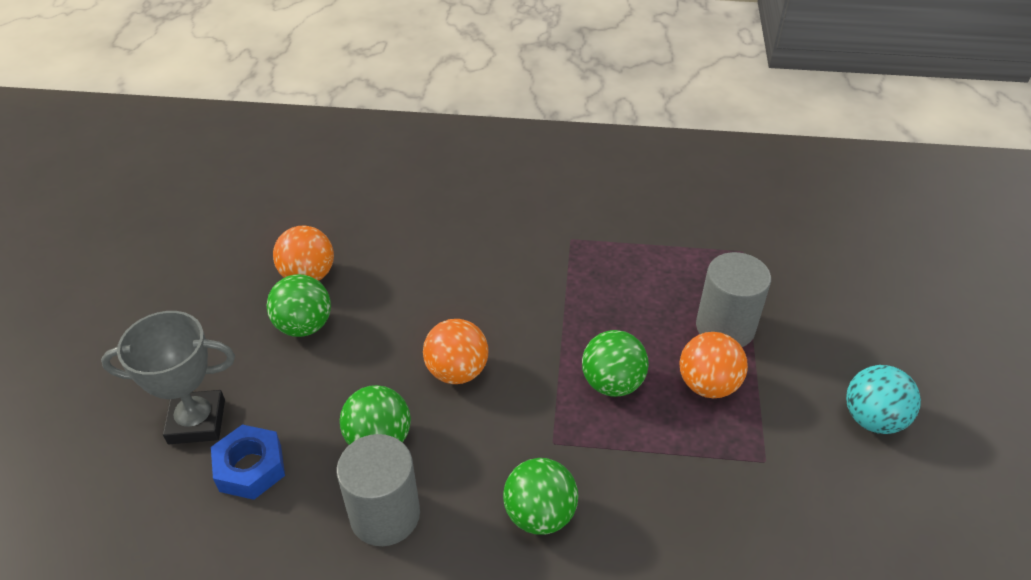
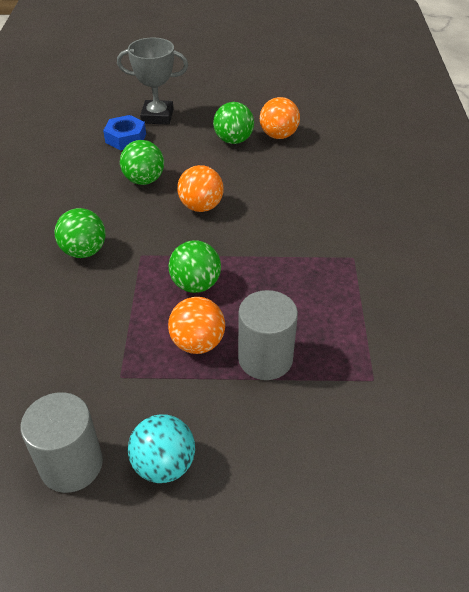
camera: 85 degrees right, 0 degrees up
grey trophy [101,311,235,444] -> grey trophy turned 75 degrees counterclockwise [117,37,188,125]
grey cylinder [337,434,420,546] -> grey cylinder moved to [20,392,103,493]

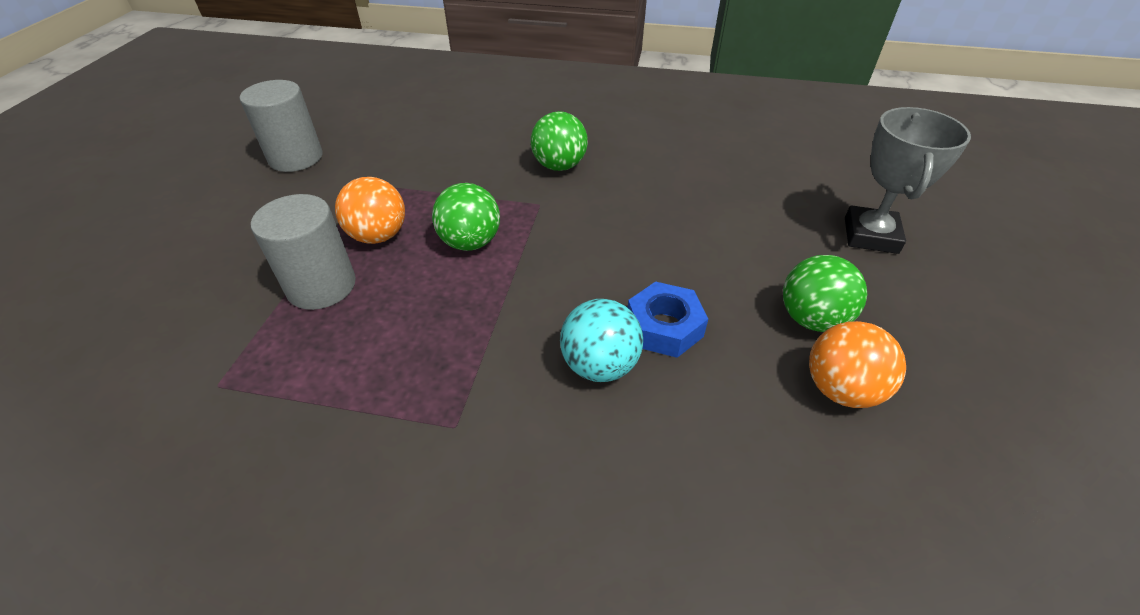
camera: 100 degrees right, 0 degrees up
blue nut [103,115,146,151] -> blue nut moved to [628,282,708,358]
green ball [120,140,164,185] -> none
turquoise ball [128,414,195,483] -> turquoise ball moved to [560,299,643,382]
orange ball [177,165,224,212] -> none

